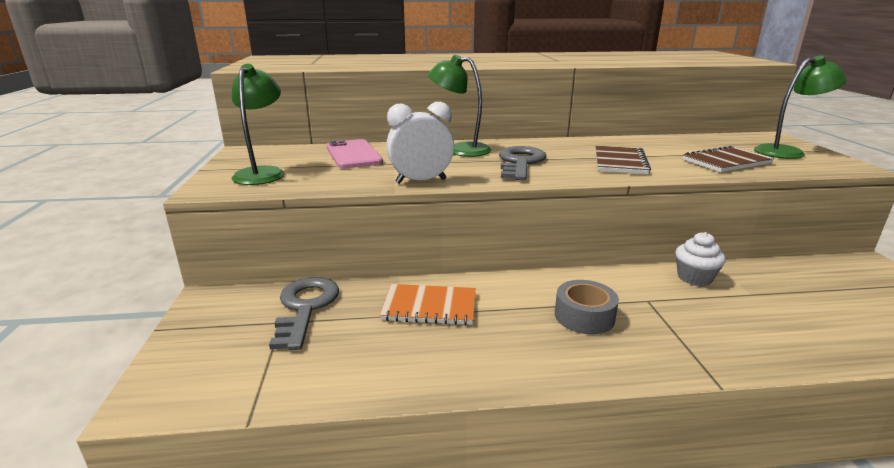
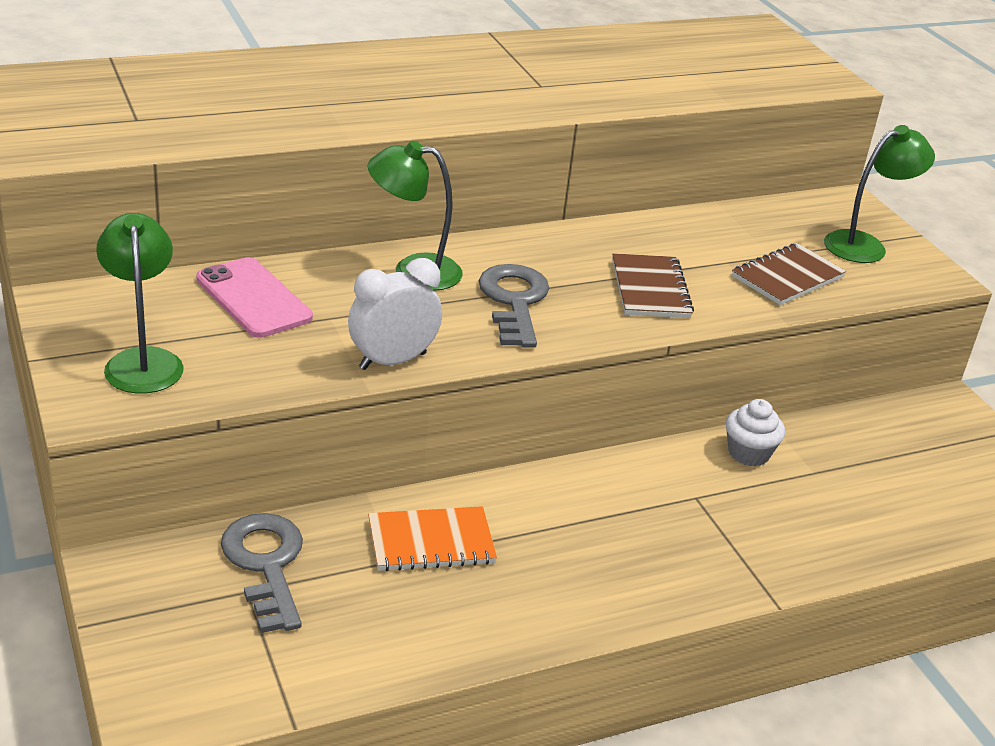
camera: 20 degrees left, 10 degrees up
grey tape [555,280,619,334] -> none

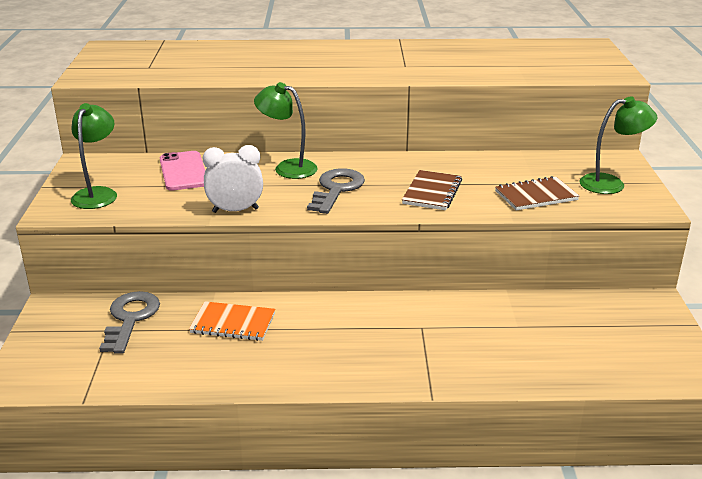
camera: 25 degrees right, 5 degrees down
white cupcake [726,399,785,467] -> none

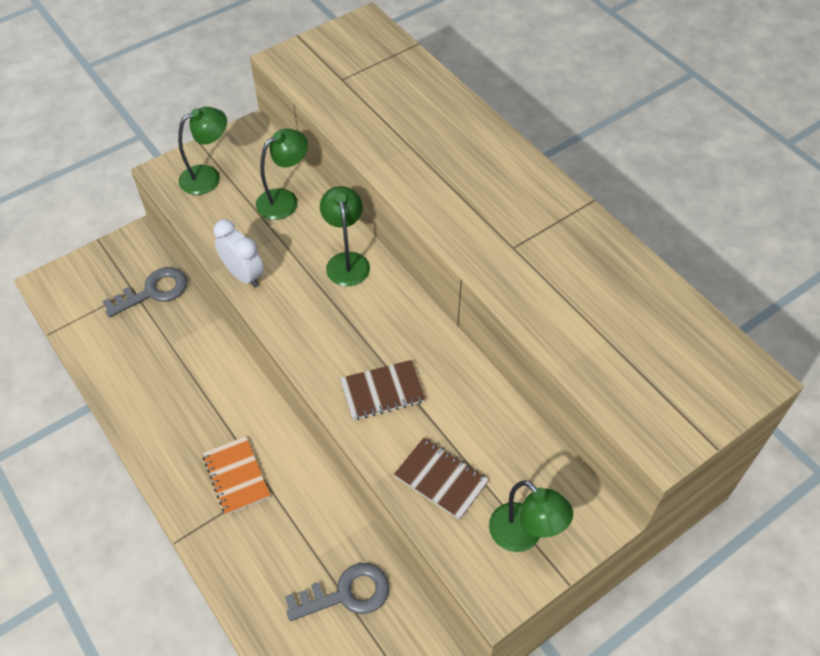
camera: 55 degrees right, 25 degrees up
pink phone [160,151,205,191] -> green lamp [256,129,308,220]
orange notebook [189,301,275,341] -> orange notebook moved to [203,436,270,515]
grey key [307,168,365,214] -> grey key moved to [285,563,389,621]

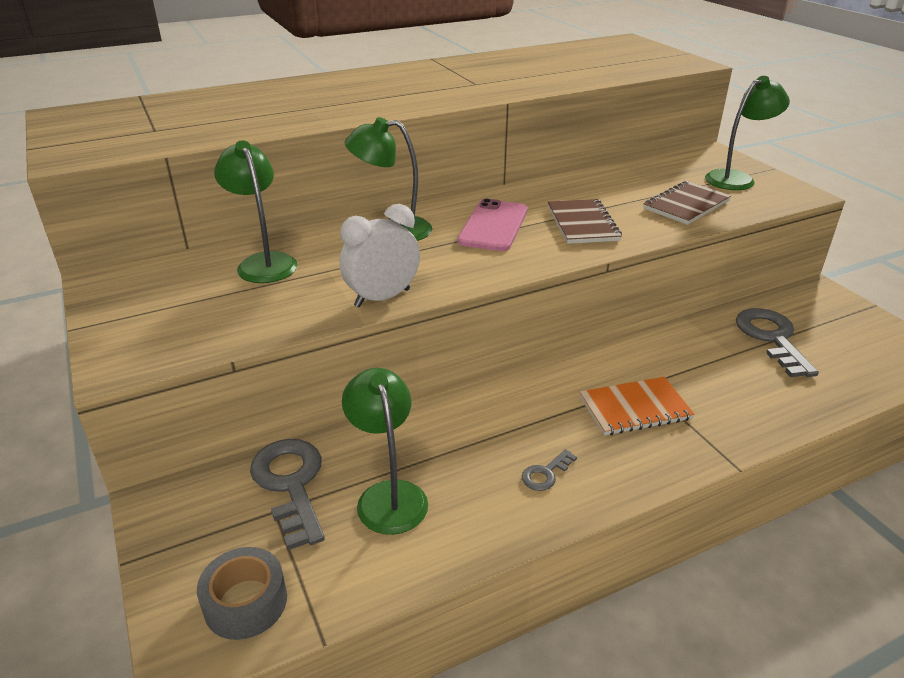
camera: 80 degrees left, 20 degrees down
green lamp [178,107,227,195] -> green lamp moved to [342,368,428,535]
none -> grey tape [197,547,287,640]
none -> pink phone [457,199,528,251]
none -> grey key [522,449,577,491]

